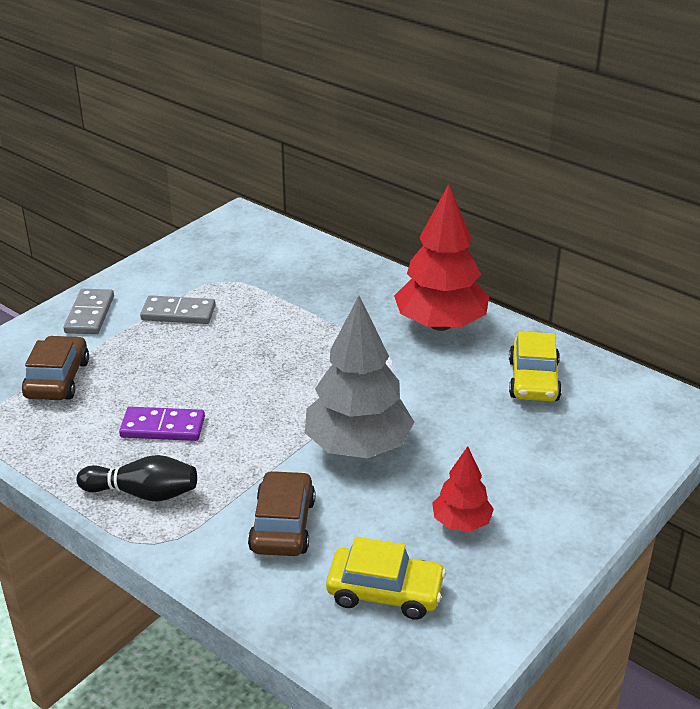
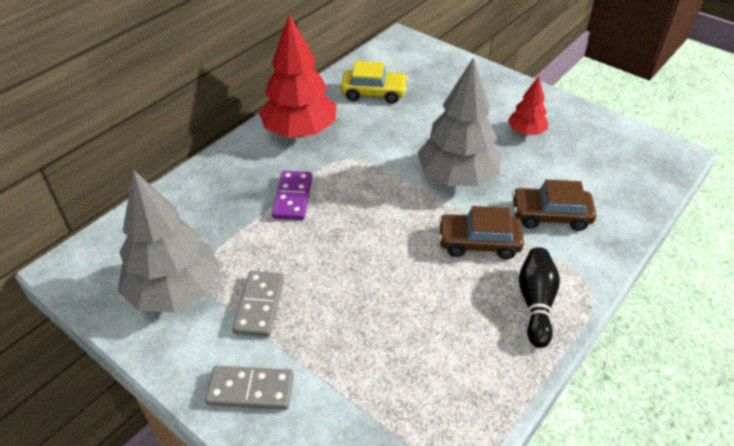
camera: 90 degrees left, 10 degrees up
brown car [22,335,89,400] -> brown car moved to [439,206,524,260]
purple domino [119,407,205,441] -> purple domino moved to [272,171,312,220]
yellow car [326,537,446,620] -> none
none -> grey tree [118,170,220,312]

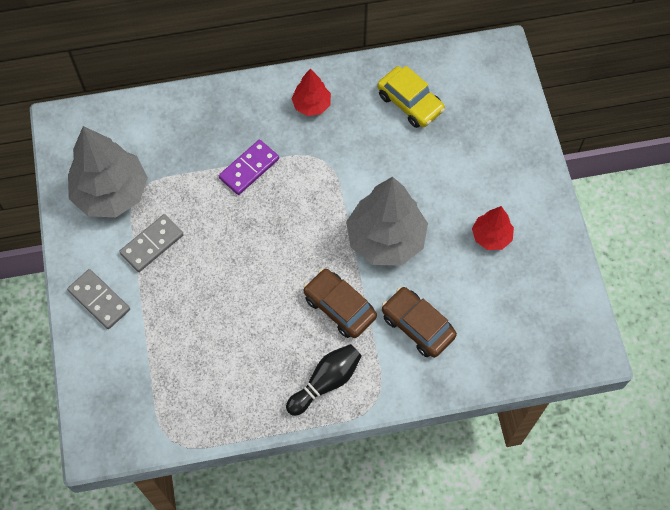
camera: 40 degrees right, 20 degrees up
red tree [259,14,336,138] -> red tree [291,68,331,116], size x0.52

